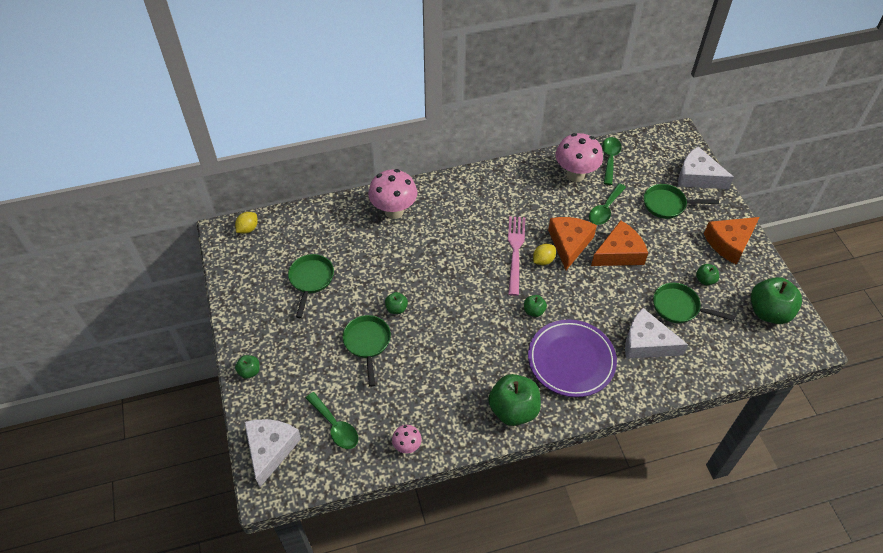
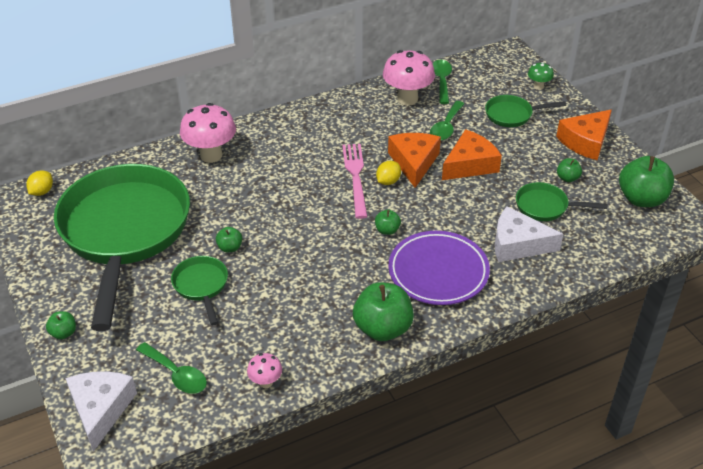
camera: 10 degrees left, 10 degrees down
green pan [288,254,334,318] -> green pan [54,164,190,331], size x2.50
white cheese [678,147,734,189] -> green mushroom [528,62,554,90]

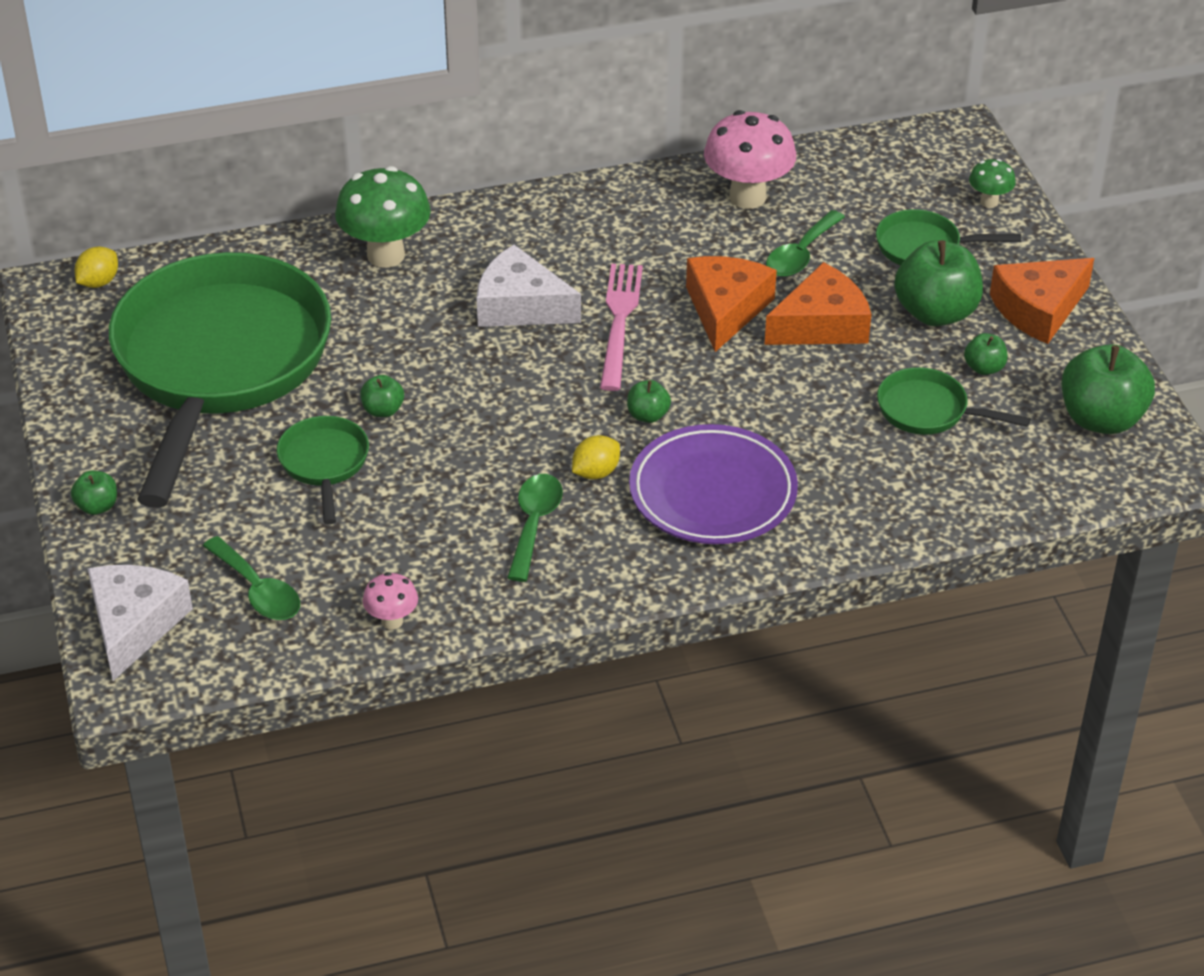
camera: 10 degrees right, 0 degrees up
pink mushroom [180,103,236,163] -> green mushroom [335,166,431,268]
green apple [353,282,414,341] -> green apple moved to [894,240,983,326]
yellow lemon [376,161,401,185] -> yellow lemon moved to [572,435,620,480]
green spoon [433,60,452,104] -> green spoon moved to [507,474,563,582]
white cheese [495,206,563,262] -> white cheese moved to [477,245,581,327]

